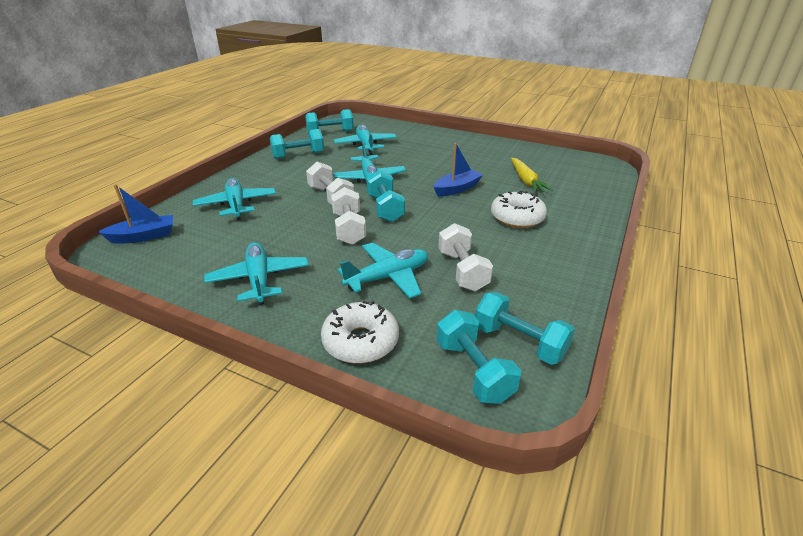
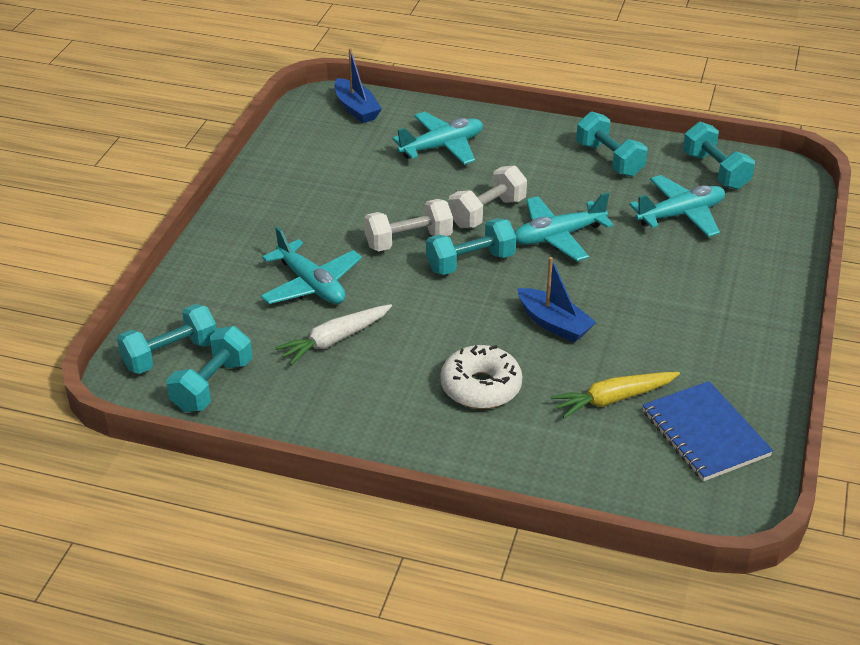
camera: 80 degrees right, 5 degrees up
turquoise plane [204,242,309,305] -> none
white donut [321,301,399,364] -> none
white dumbbell [438,223,493,291] -> white carrot [275,304,392,365]
none -> blue notebook [642,381,773,481]

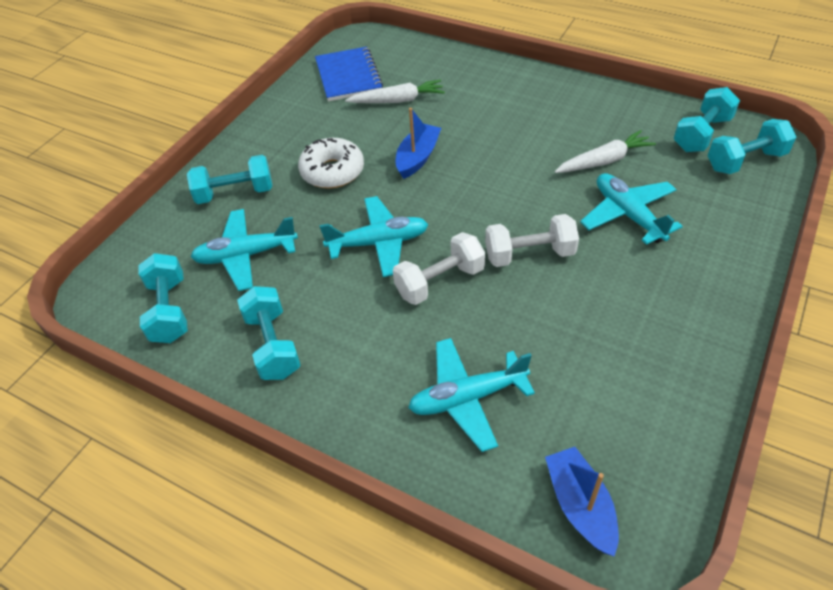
camera: 165 degrees left, 10 degrees up
turquoise dumbbell [426,218,516,275] -> turquoise dumbbell moved to [187,155,272,204]
white donut [440,345,522,409] -> white donut moved to [298,138,364,189]
blue boat [518,257,596,343] -> blue boat turned 60 degrees clockwise [396,108,441,179]
yellow carrot [551,372,680,418] -> white carrot [345,80,445,103]

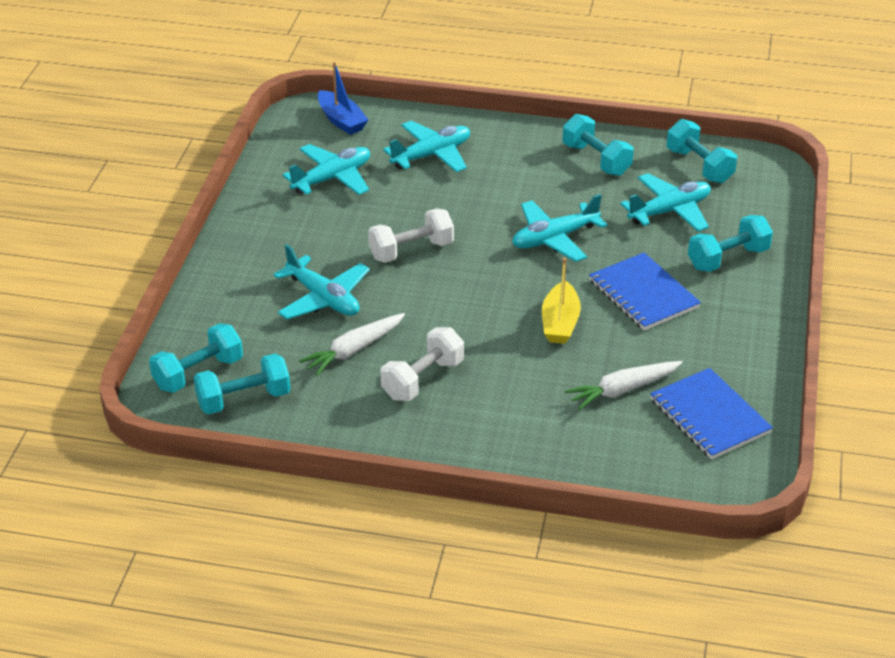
camera: 160 degrees right, 10 degrees down
white donut [298,138,364,189] -> blue notebook [589,253,701,331]
white dumbbell [393,232,485,305] -> white dumbbell moved to [381,327,464,401]
blue boat [396,108,441,179] -> yellow boat [542,258,581,344]
turquoise dumbbell [674,87,740,152] -> turquoise dumbbell turned 45 degrees clockwise [194,354,291,414]
none -> turquoise plane [283,144,370,195]

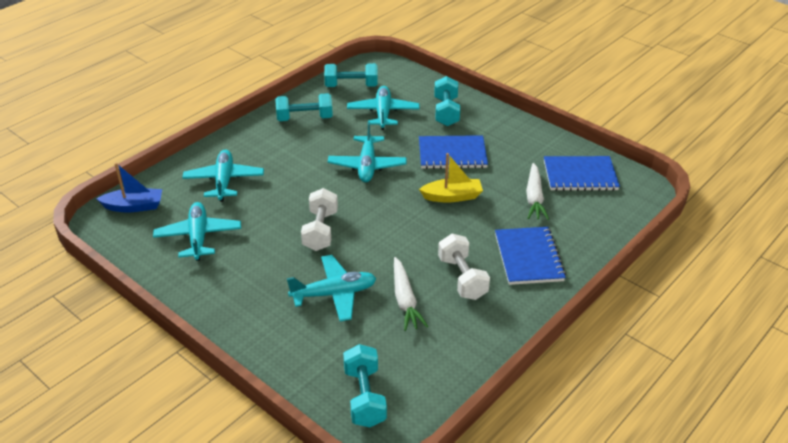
camera: 60 degrees left, 0 degrees up
turquoise dumbbell [194,354,291,414] -> none
yellow boat [542,258,581,344] -> yellow boat turned 45 degrees counterclockwise [419,153,483,202]
none -> blue notebook [495,227,566,285]

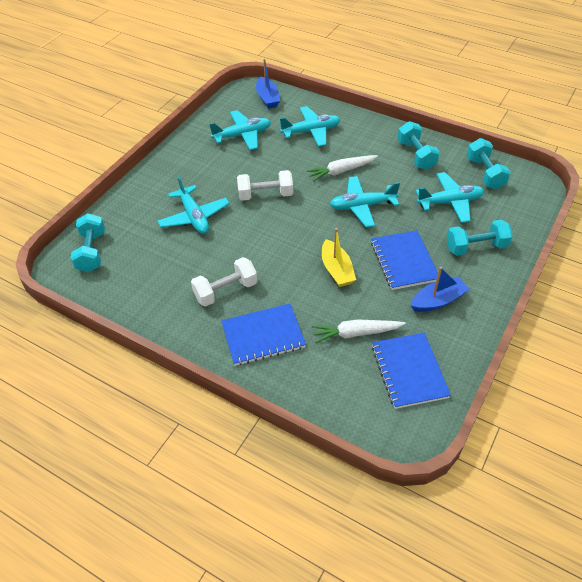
camera: 80 degrees right, 10 degrees up
turquoise dumbbell [343,344,387,427] -> turquoise dumbbell turned 75 degrees counterclockwise [71,213,105,272]
white carrot [394,257,428,331] -> white carrot moved to [307,155,378,182]
none -> blue boat [410,267,470,312]

